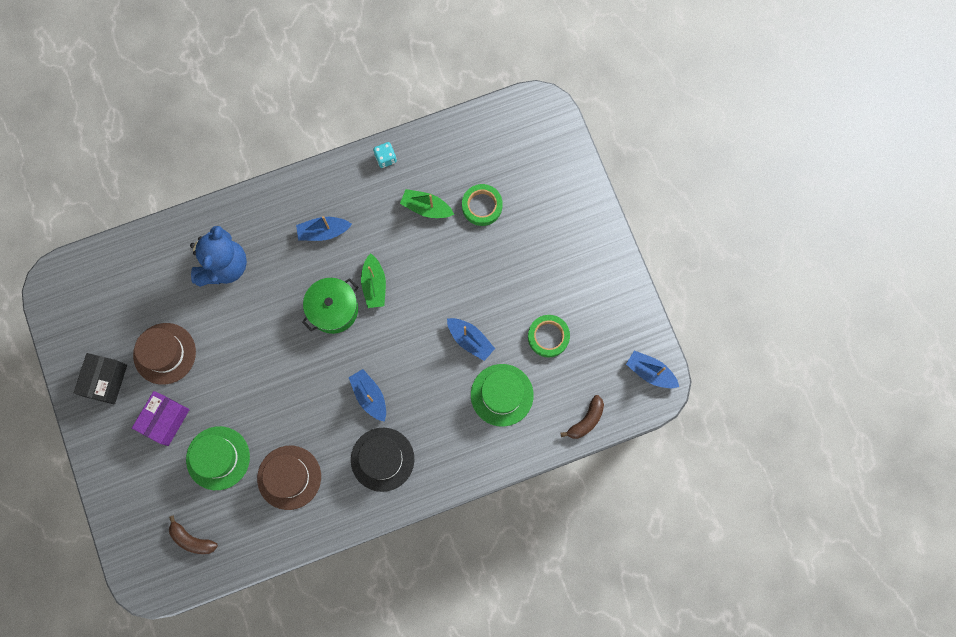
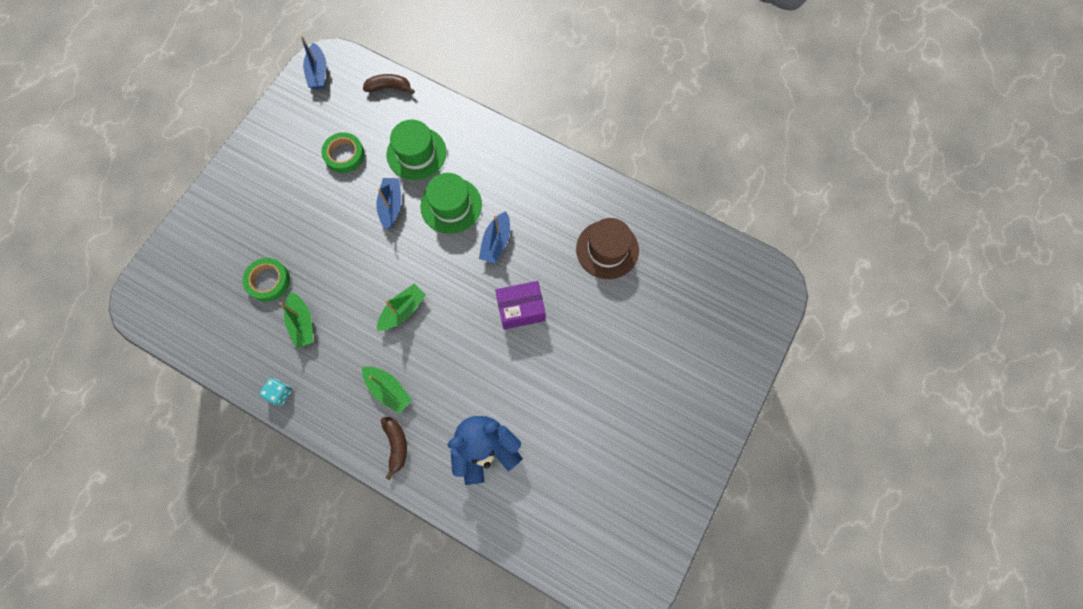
camera: 130 degrees left, 5 degrees down
black box [74,353,127,405] -> none
purple box [132,391,190,446] -> purple box moved to [495,281,546,330]
brown hat [133,323,196,385] -> none
brown banana [169,515,218,554] -> brown banana moved to [381,417,407,480]
green hat [186,426,250,490] -> green hat moved to [420,173,482,234]
blue boat [296,216,352,241] -> green boat [362,366,412,414]
green pot [302,278,359,334] -> none
black hat [351,428,414,492] -> none

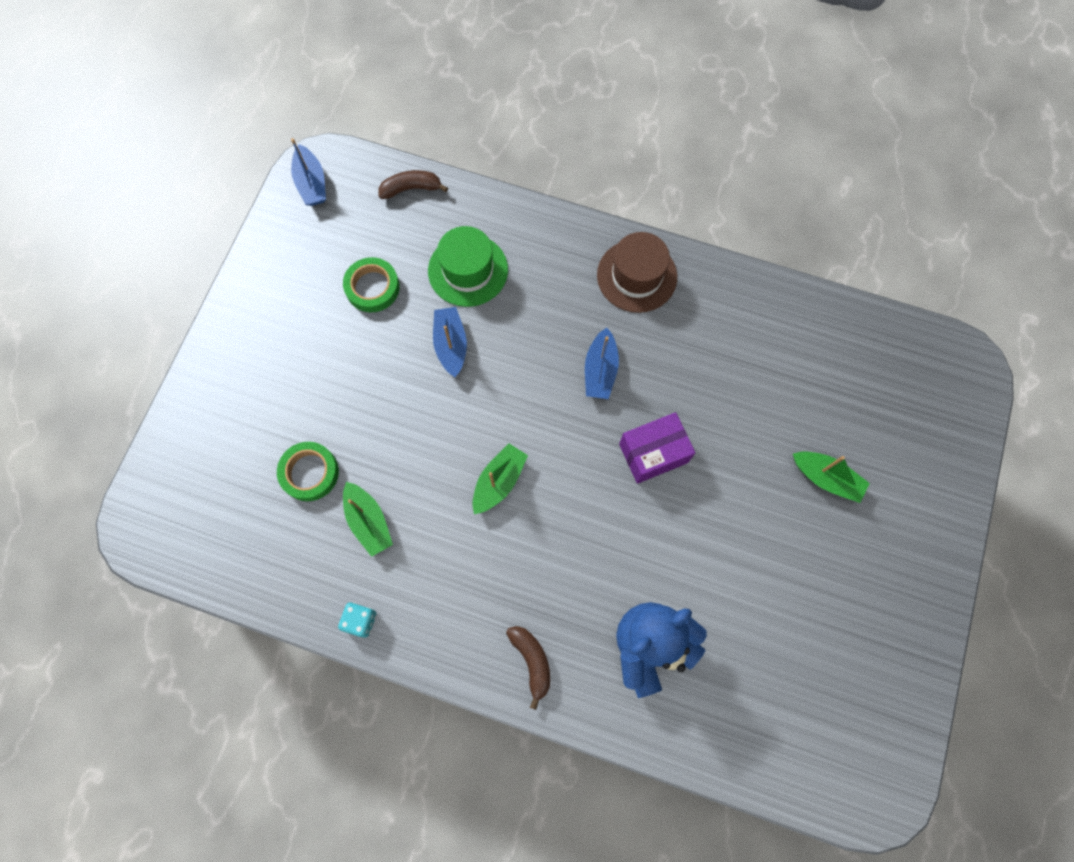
camera: 10 degrees left, 0 degrees up
green boat [362,366,412,414] -> green boat moved to [793,451,870,503]
green hat [420,173,482,234] -> none
brown hat [576,218,639,279] -> brown hat moved to [597,232,677,313]

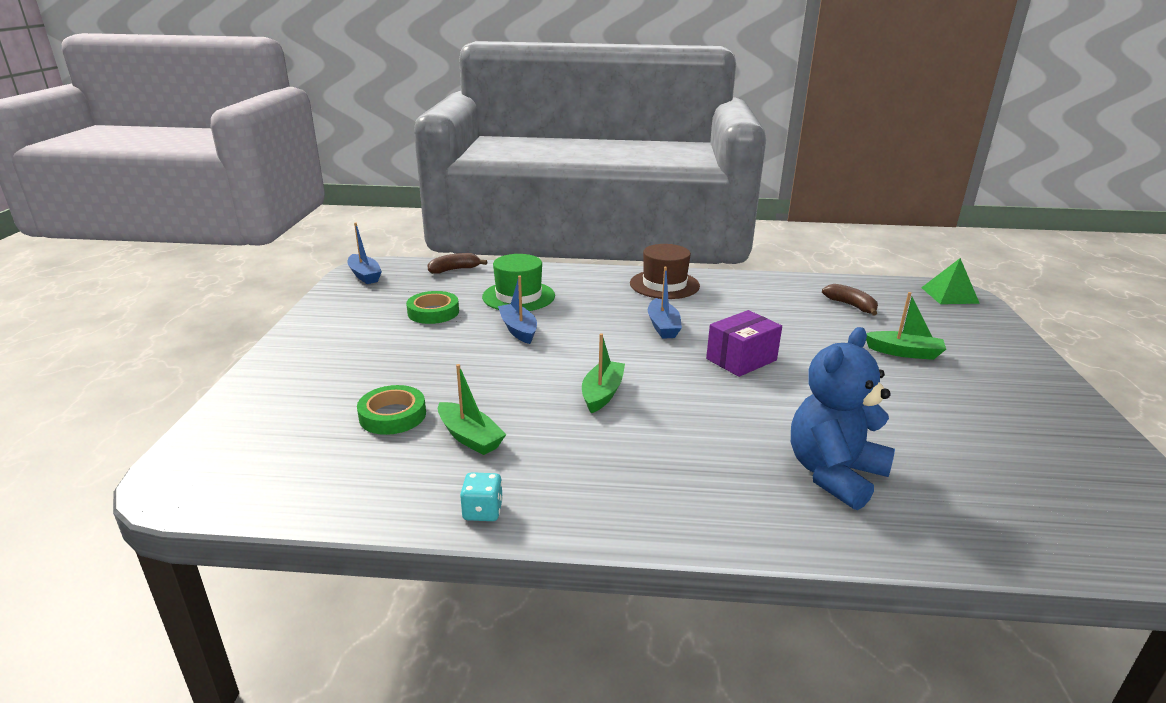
camera: 15 degrees left, 45 degrees down
brown banana [506,626,550,710] -> brown banana moved to [822,284,878,316]
none -> green pyramid [921,258,980,304]

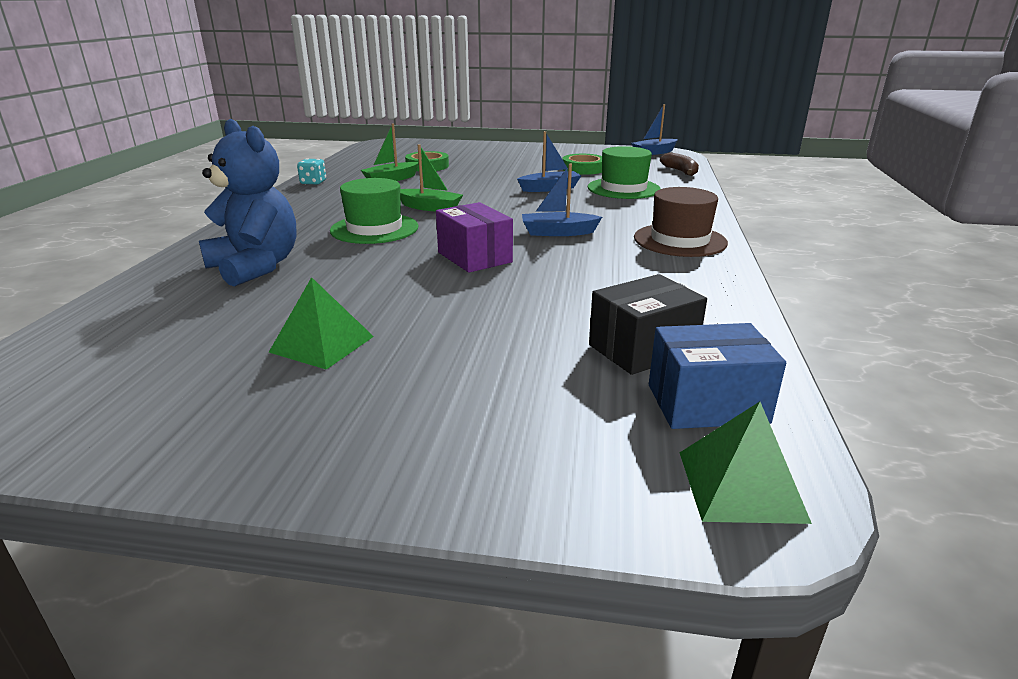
camera: 95 degrees right, 0 degrees up
brown banana [822,284,878,316] -> black box [589,274,707,375]
green boat [866,292,946,360] -> none
none -> green pyramid [269,277,374,370]
none -> green hat [330,178,418,244]
none -> blue box [649,323,786,429]

